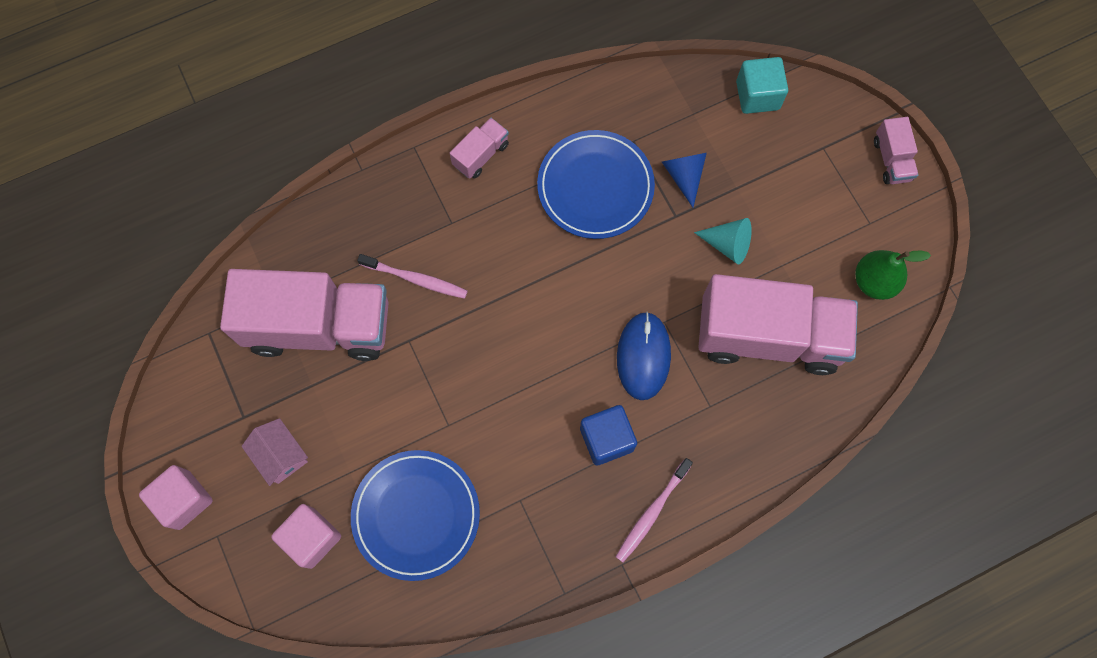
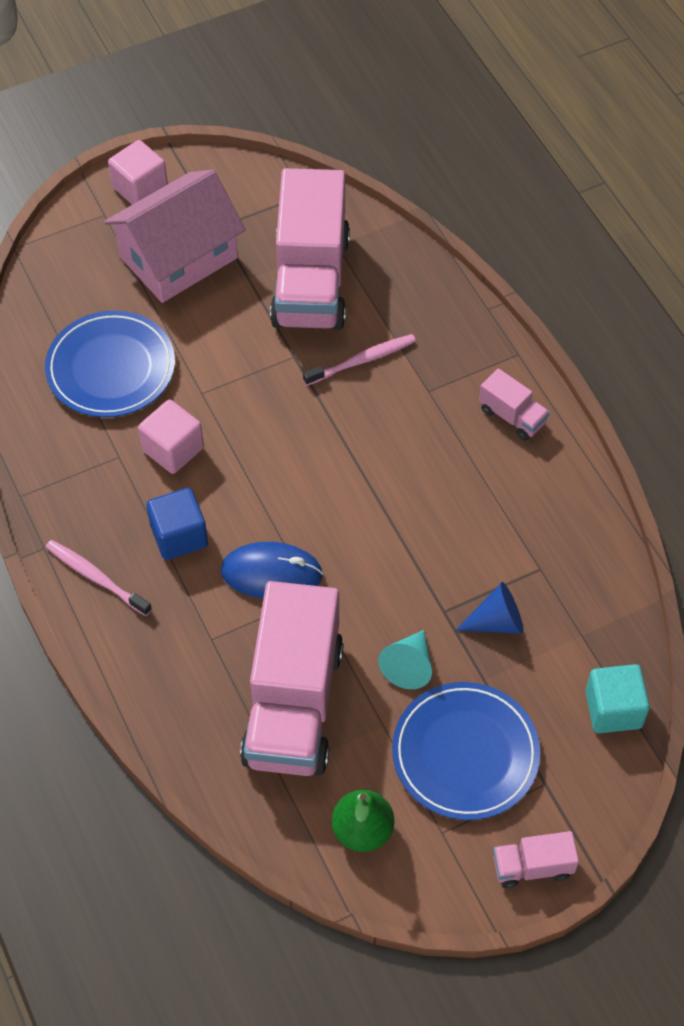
camera: 90 degrees right, 15 degrees down
pink house [241,418,308,486] -> pink house [104,170,246,303], size x2.11
pink cube [271,504,341,569] -> pink cube moved to [138,400,204,474]
pink toothbrush [357,254,468,299] -> pink toothbrush turned 135 degrees counterclockwise [303,334,416,386]
blue plate [537,130,655,239] -> blue plate moved to [392,682,540,820]

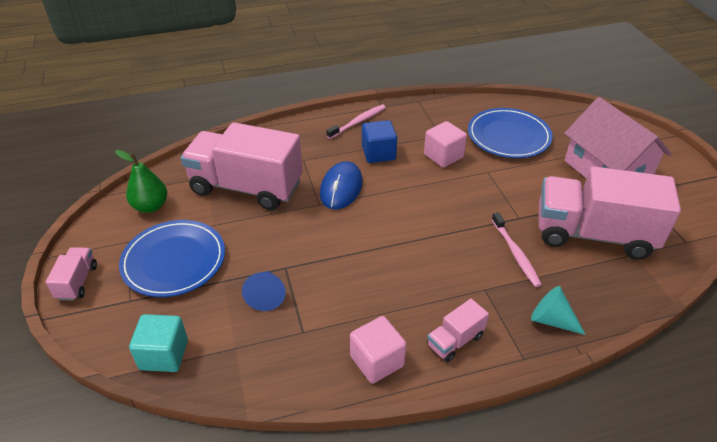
camera: 100 degrees right, 15 degrees down
pink cube [108,140,168,205] -> pink cube moved to [350,316,406,384]
turquoise cone [378,630,432,689] -> turquoise cone moved to [531,286,586,335]

